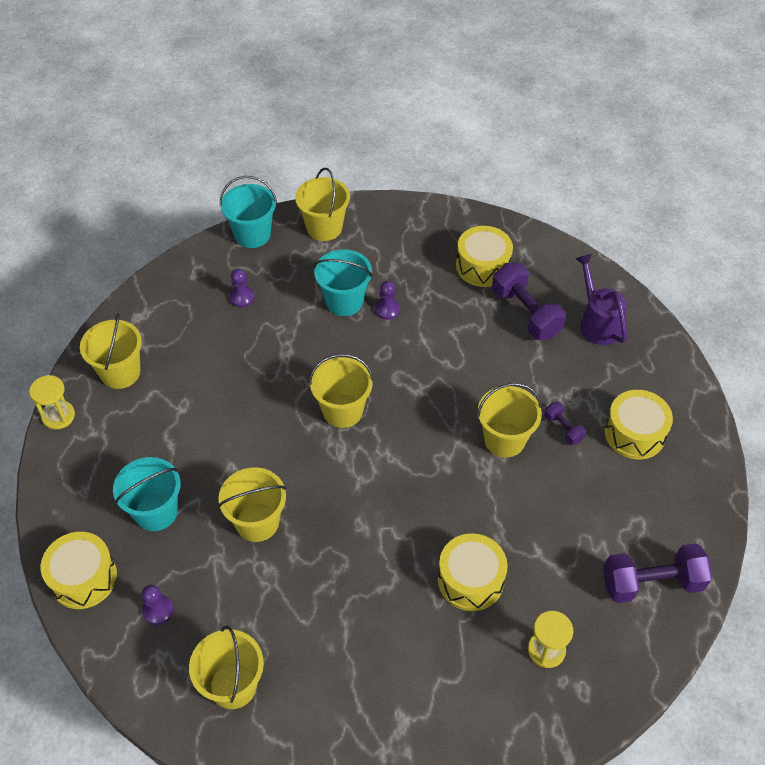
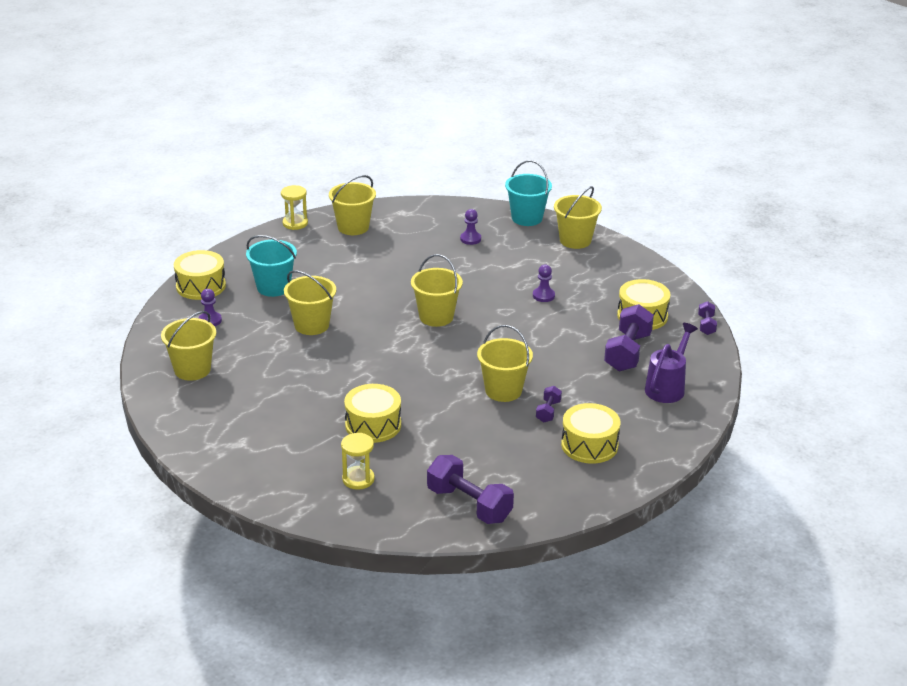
camera: 50 degrees right, 20 degrees down
turquoise bucket [314,249,373,316] -> none
none -> purple dumbbell [698,301,717,335]

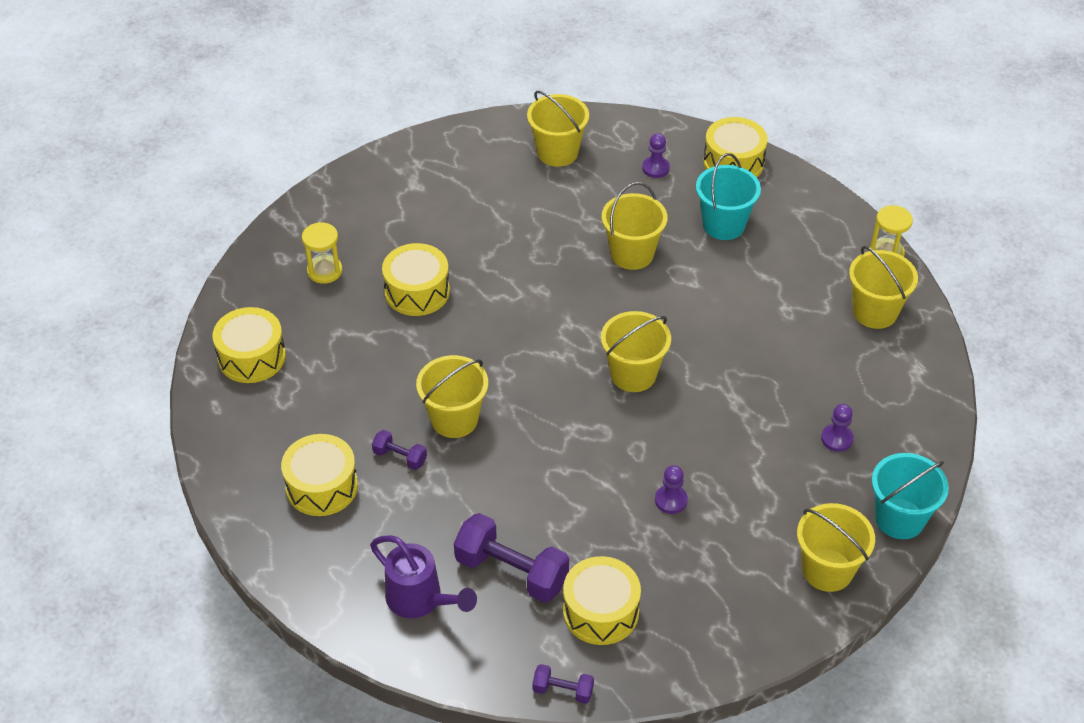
camera: 100 degrees right, 15 degrees up
purple dumbbell [427,455,514,524] -> yellow drum [212,307,286,383]

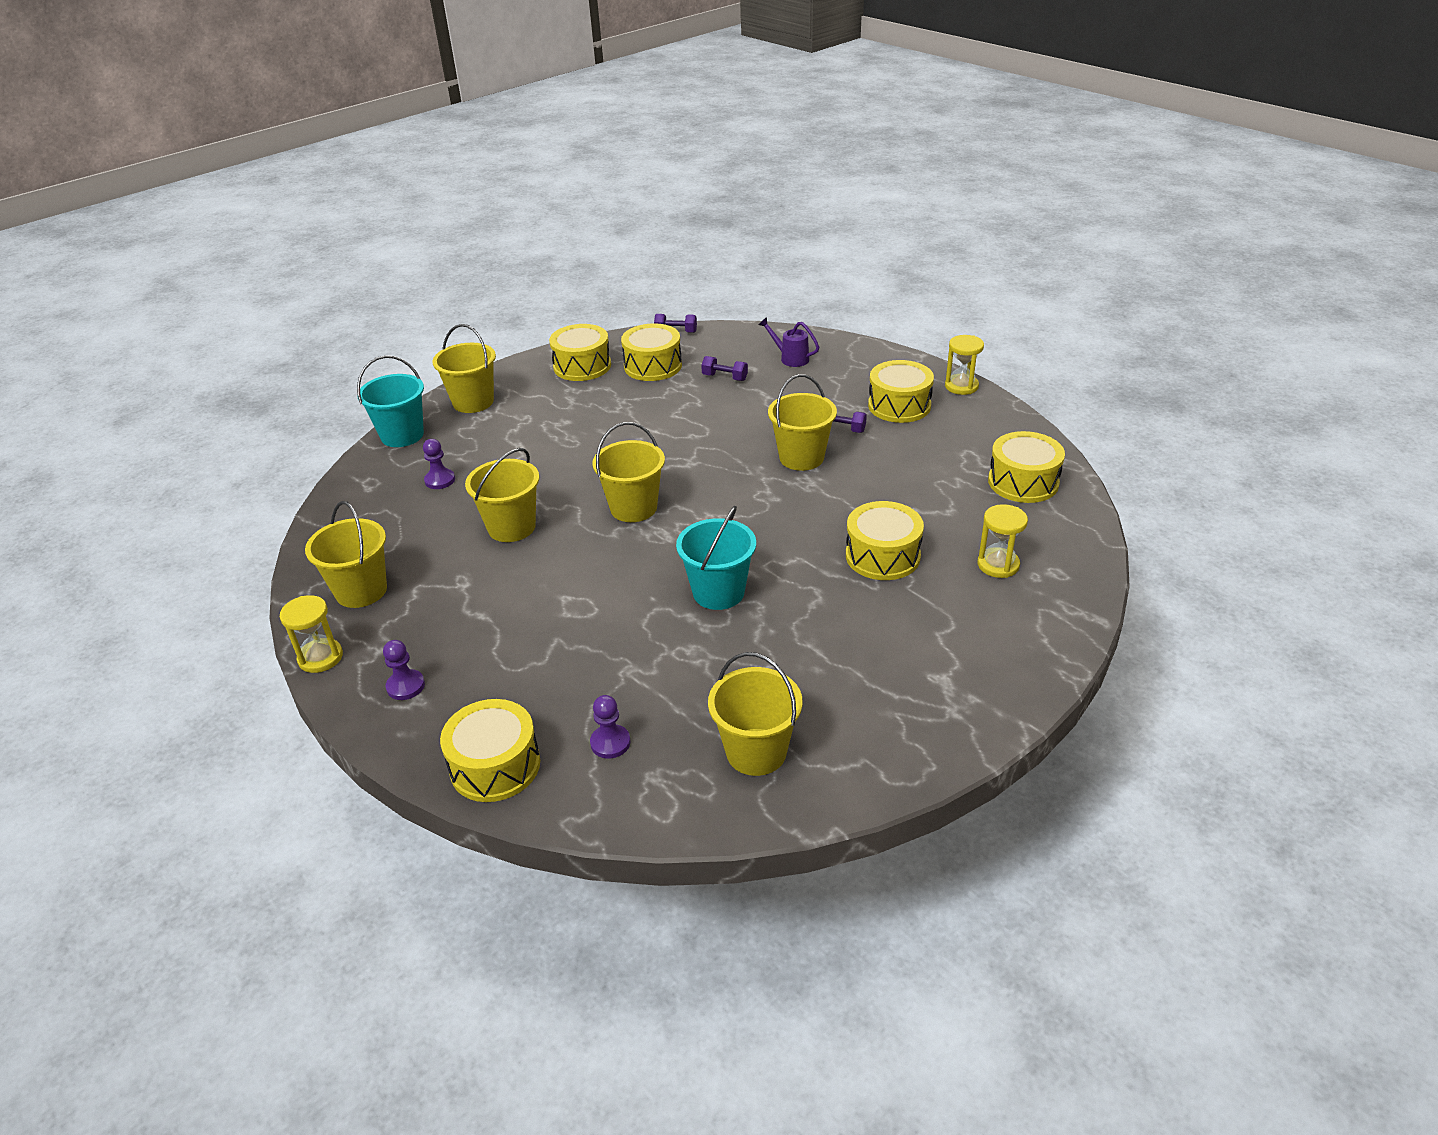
camera: 175 degrees right, 10 degrees down
purple watering can [370,535,477,618] -> purple watering can [758,317,819,367], size x0.66
purple dumbbell [454,513,569,603] -> purple dumbbell [701,356,748,381], size x0.50
yellow bucket [602,182,667,270] -> yellow bucket moved to [465,448,539,542]
purple pawn [655,465,688,514] -> purple pawn moved to [383,640,425,700]
turquoise bucket [696,153,761,240] -> turquoise bucket moved to [676,506,756,610]
none -> yellow drum [549,324,611,381]
none -> yellow hourglass [945,335,984,395]

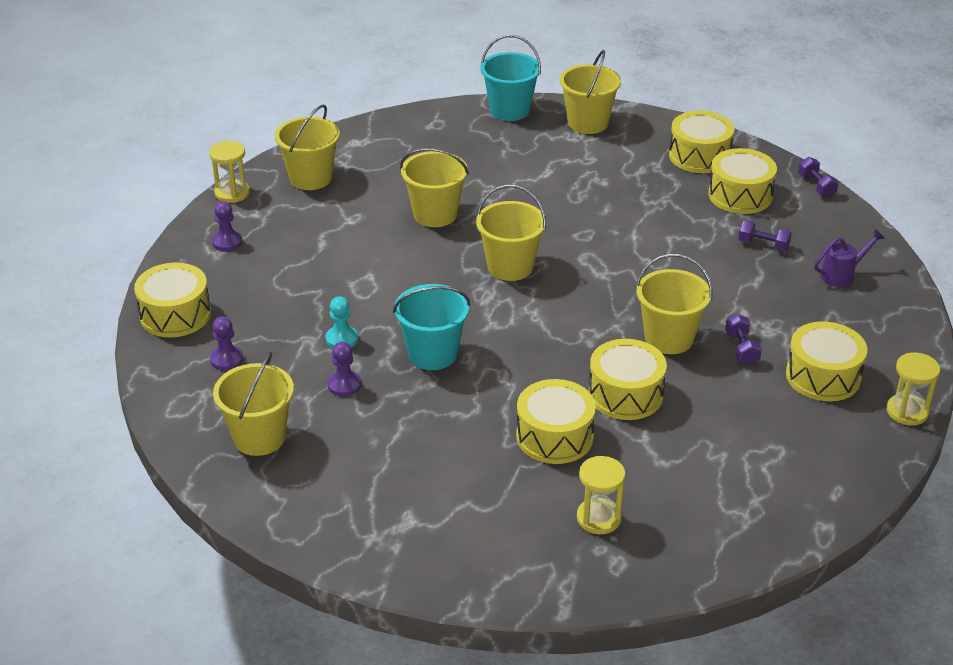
camera: 60 degrees right, 0 degrees up
purple pawn [423,439,455,489] -> purple pawn moved to [327,342,361,397]
purple dumbbell [701,356,748,381] -> purple dumbbell turned 60 degrees counterclockwise [738,220,792,252]
purple watering can [758,317,819,367] -> purple watering can turned 60 degrees clockwise [814,229,885,287]
yellow drum [988,431,1065,503] -> yellow drum moved to [589,339,667,420]
none -> turquoise pawn [325,296,358,348]

